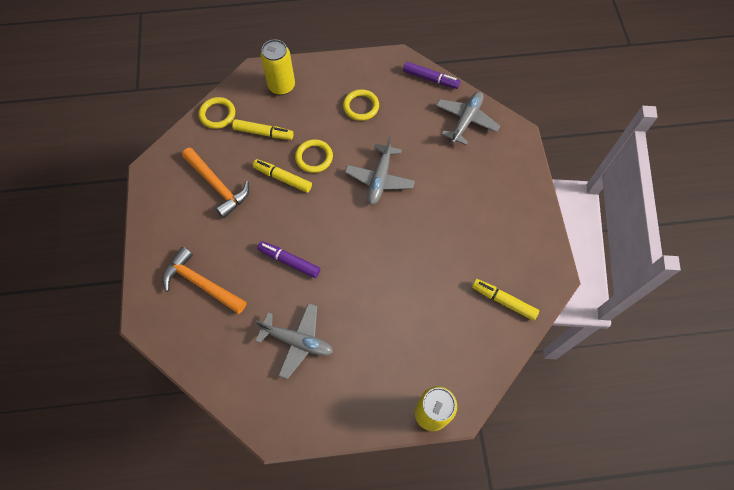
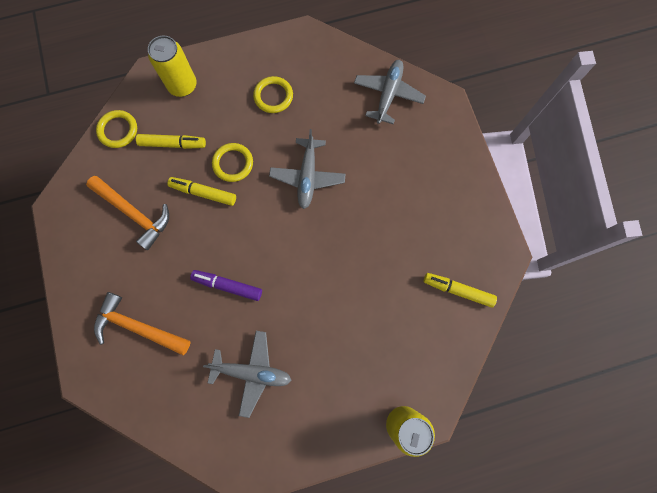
camera: 10 degrees left, 10 degrees up
purple marker [403,62,460,89] -> none

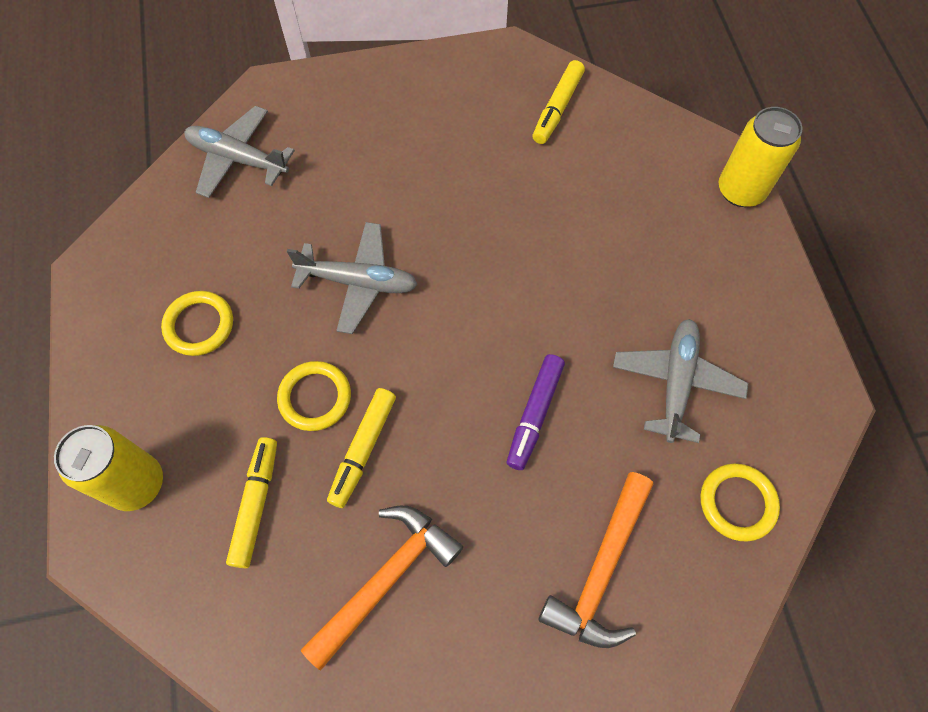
camera: 85 degrees left, 10 degrees down
yellow ring [96,110,137,148] -> yellow ring moved to [700,464,780,542]

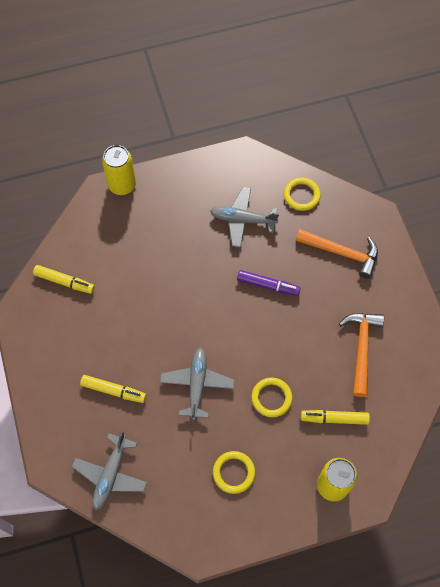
camera: 95 degrees left, 0 degrees up
orange hammer [301,506,463,671] -> orange hammer turned 60 degrees clockwise [339,313,384,397]
yellow marker [327,388,396,508] -> yellow marker moved to [80,375,146,403]

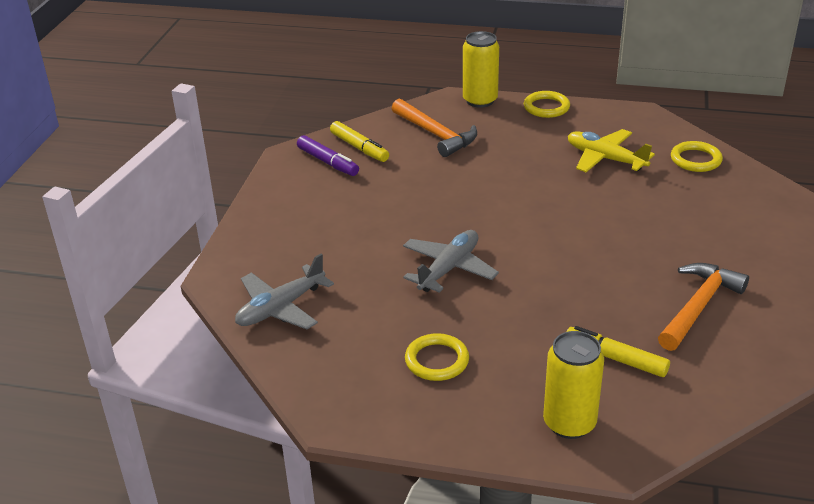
camera: 30 degrees right, 30 degrees down
yellow marker [80,375,146,403] -> none
grey plane [210,187,279,248] -> yellow plane [568,129,655,172]
purple marker [237,270,301,296] -> purple marker moved to [297,135,359,176]
yellow ring [251,377,292,417] -> yellow ring moved to [524,91,570,118]
orange hammer [296,229,378,279] -> orange hammer moved to [392,99,477,157]

